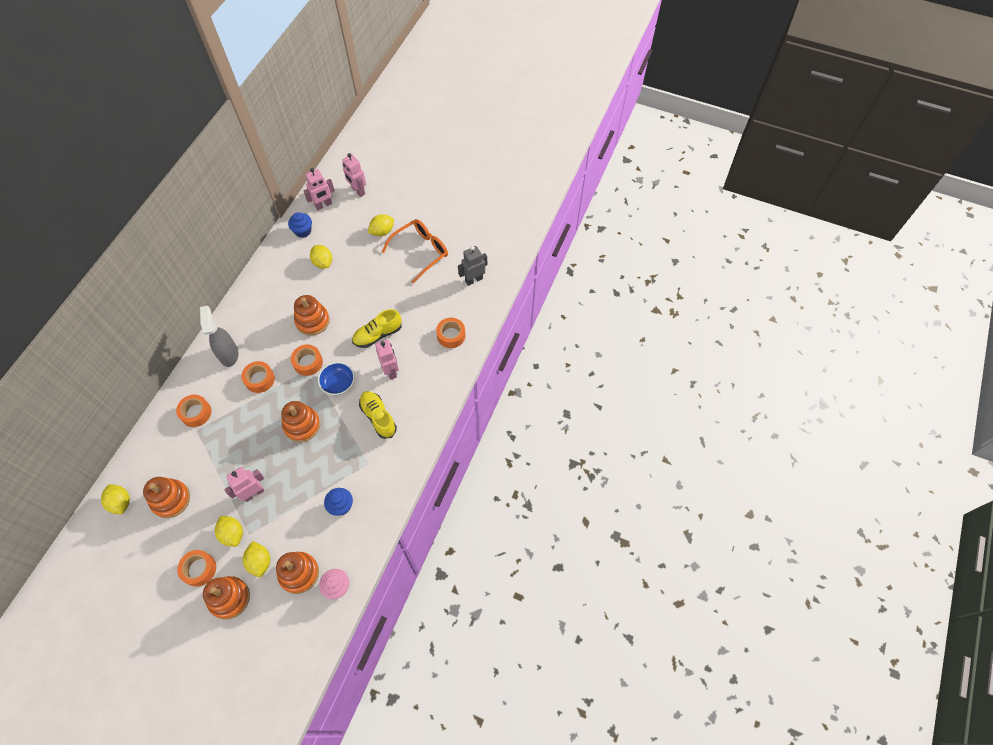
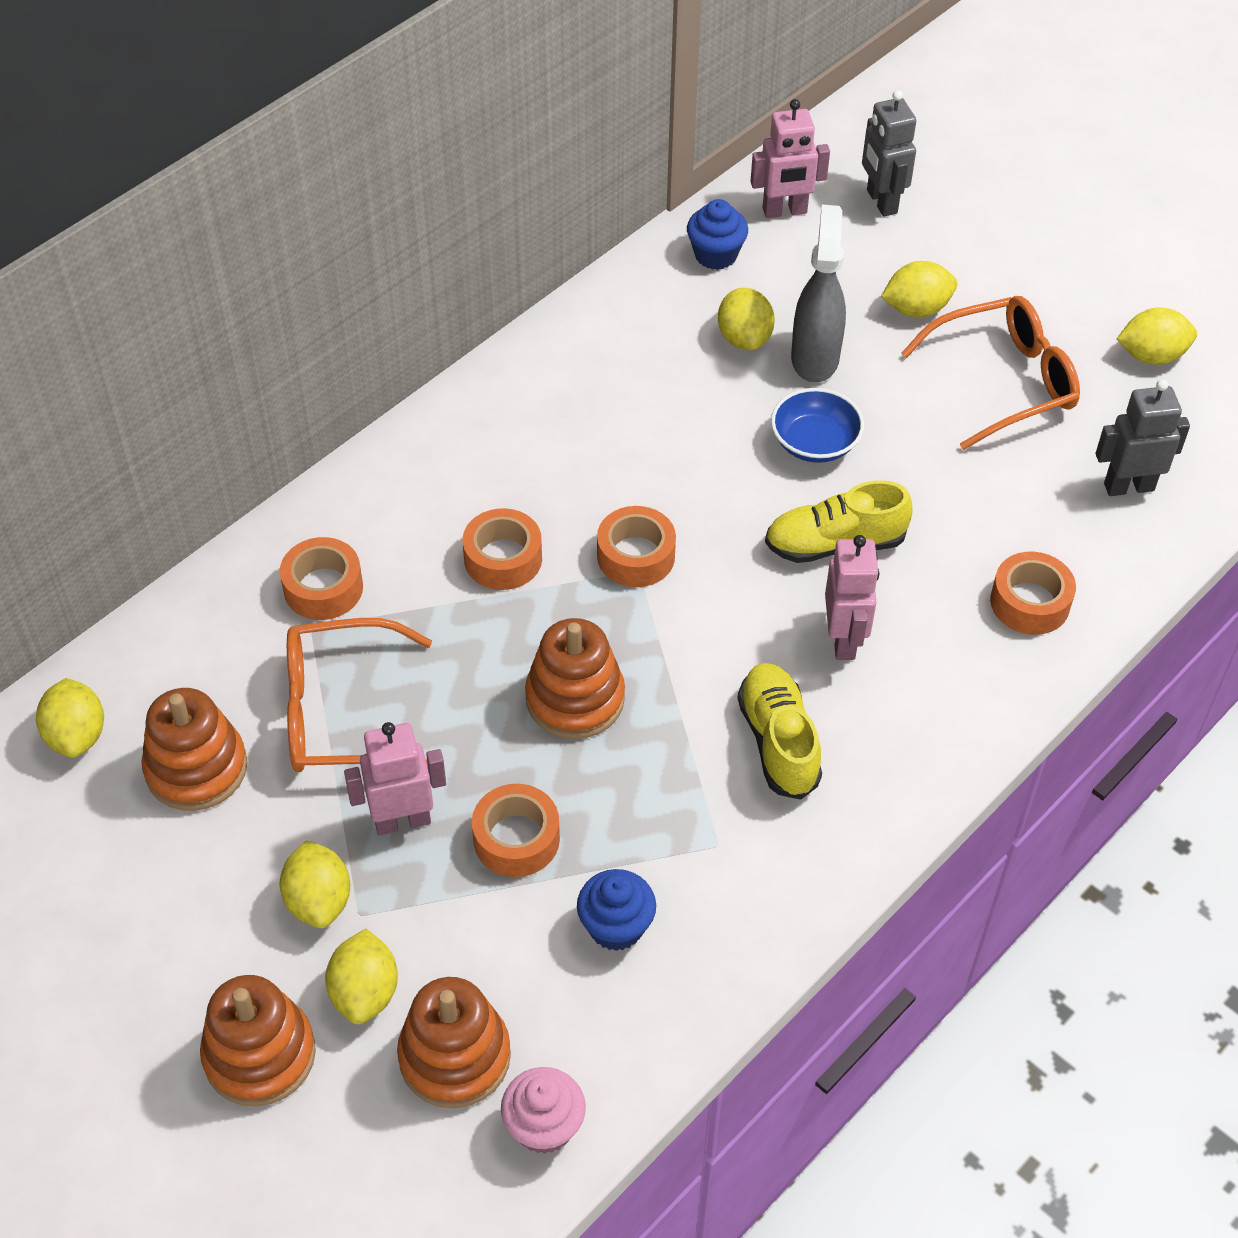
camera: 20 degrees right, 10 degrees down
orange tape [177,550,216,587] -> orange tape moved to [472,784,560,877]
grey spray bottle [200,306,238,367] -> grey spray bottle moved to [791,205,846,383]
orange stacking toy [294,295,330,336] -> none
blue bowl [318,362,355,395] -> blue bowl moved to [771,388,864,463]
pink robot [342,153,366,197] -> grey robot [862,90,916,217]
none -> orange glasses [287,618,432,772]
none -> yellow lemon [1117,307,1197,365]

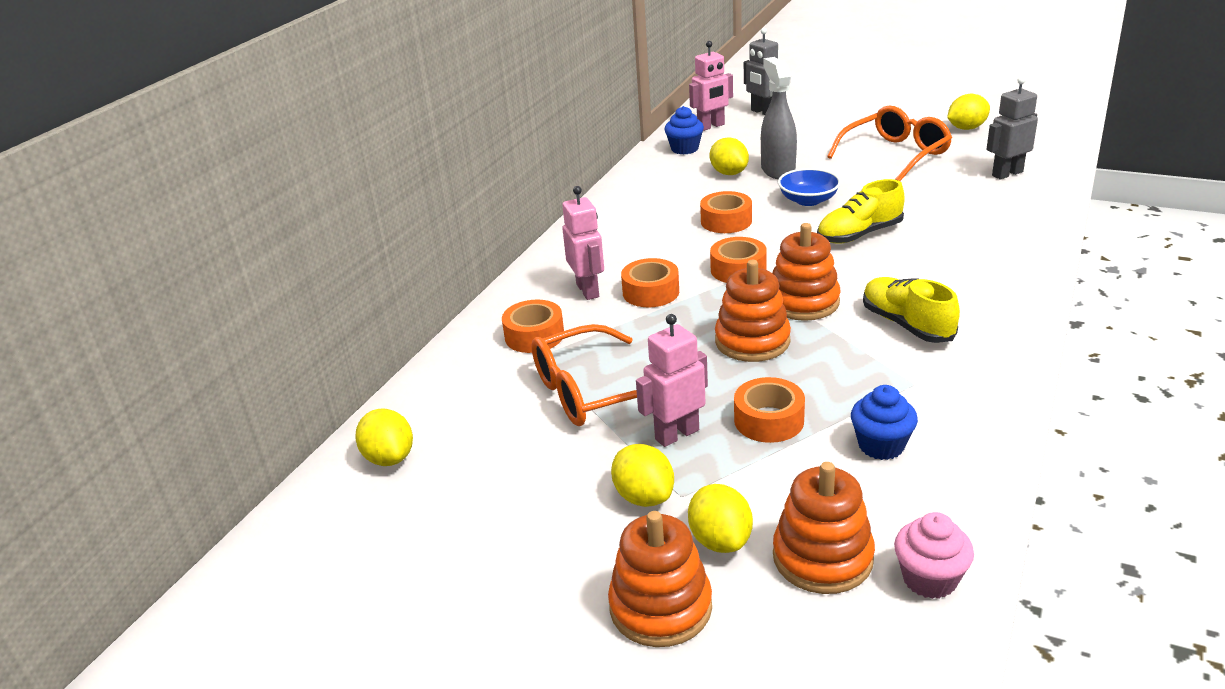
camera: 15 degrees left, 20 degrees down
orange stacking toy [141,688,247,811] -> orange stacking toy moved to [772,223,841,321]
pink robot [825,535,879,660] -> pink robot moved to [562,186,604,300]
yellow lemon [881,261,958,317] -> none
orange tape [990,552,1076,635] -> orange tape moved to [700,191,752,233]

